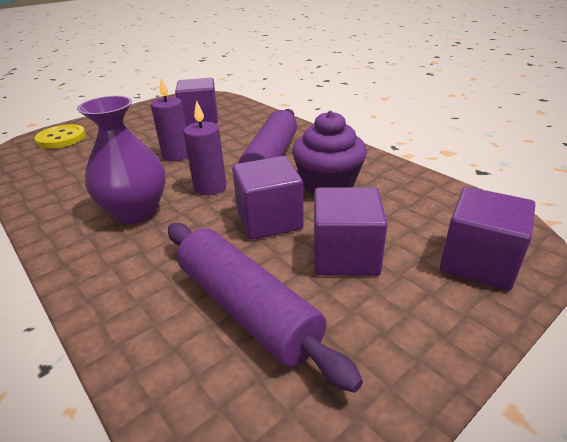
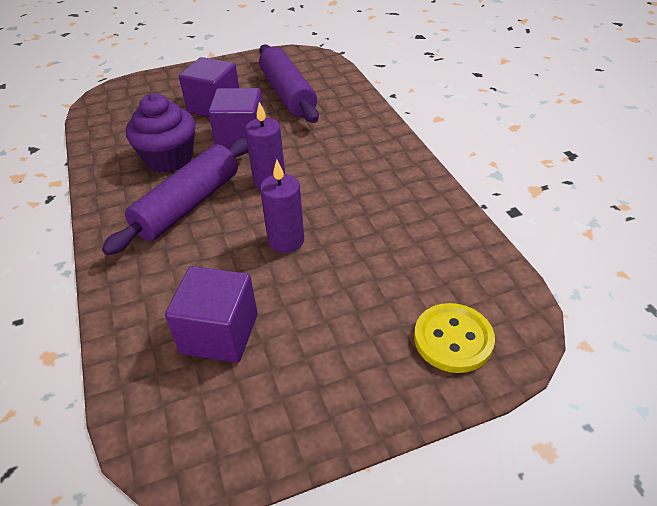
camera: 160 degrees left, 10 degrees up
purple vase [77,96,166,224] -> none
purple cube [440,187,535,291] -> none

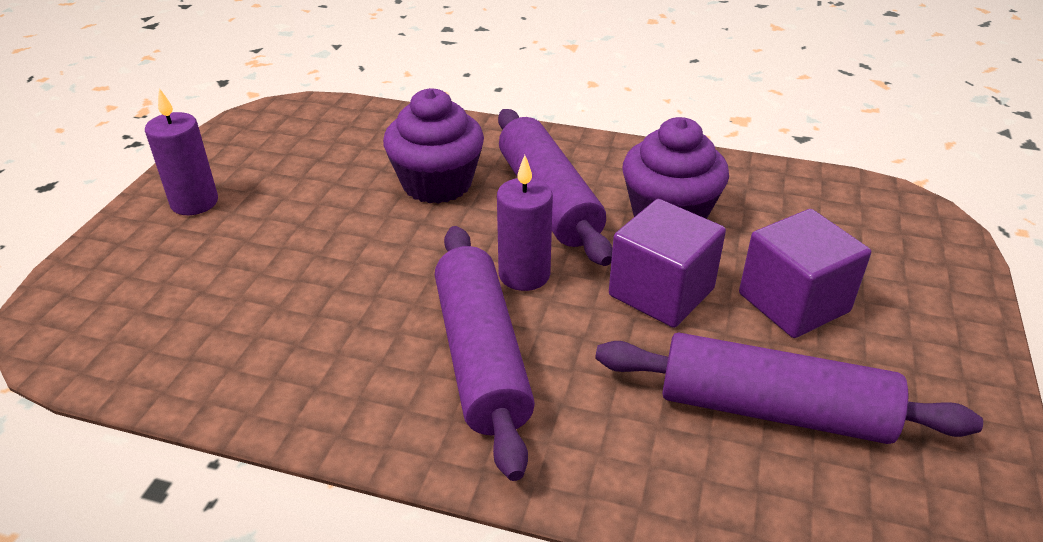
camera: 125 degrees right, 5 degrees down
purple cube [165,266,258,363] -> none
purple candle [260,160,304,253] -> purple candle moved to [145,88,218,215]
yellow button [414,303,495,373] -> none
none -> purple cupcake [383,88,484,204]
none -> purple rolling pin [435,226,535,481]

